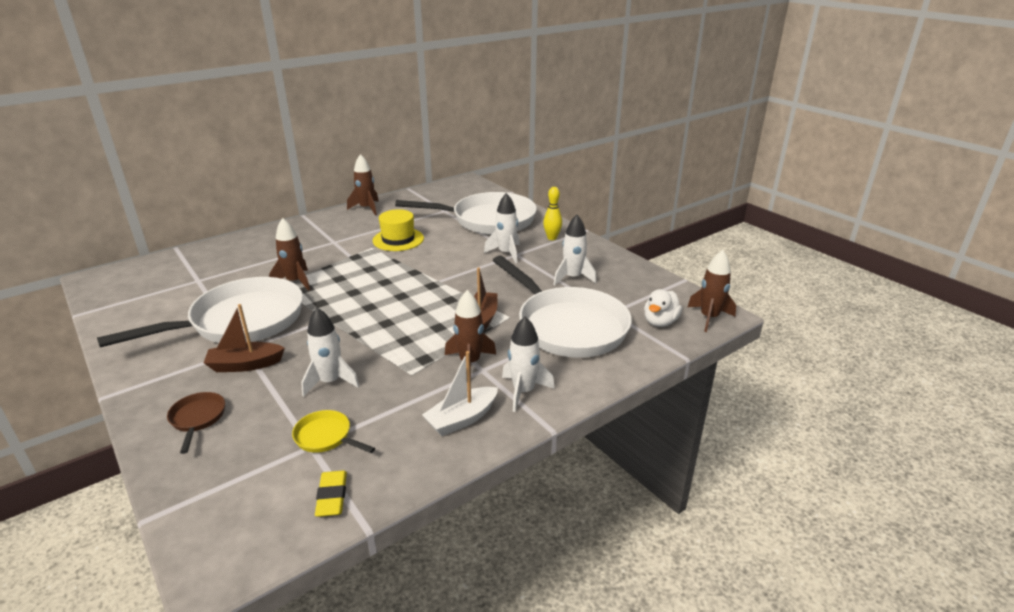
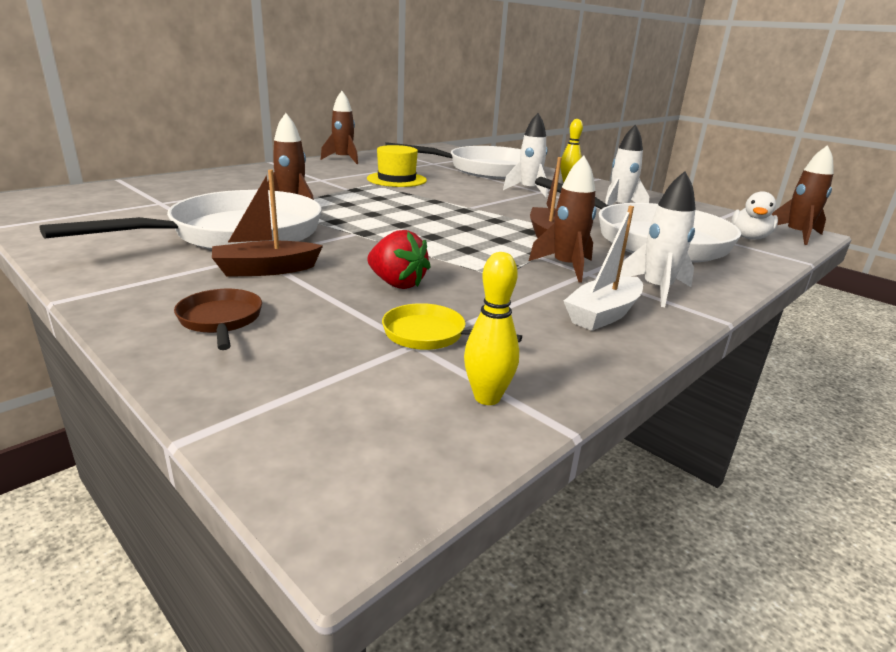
camera: 10 degrees left, 5 degrees down
white rocket [301,308,360,397] -> red strawberry [367,230,431,289]
yellow eraser [315,470,347,517] -> yellow bowling pin [464,252,519,405]

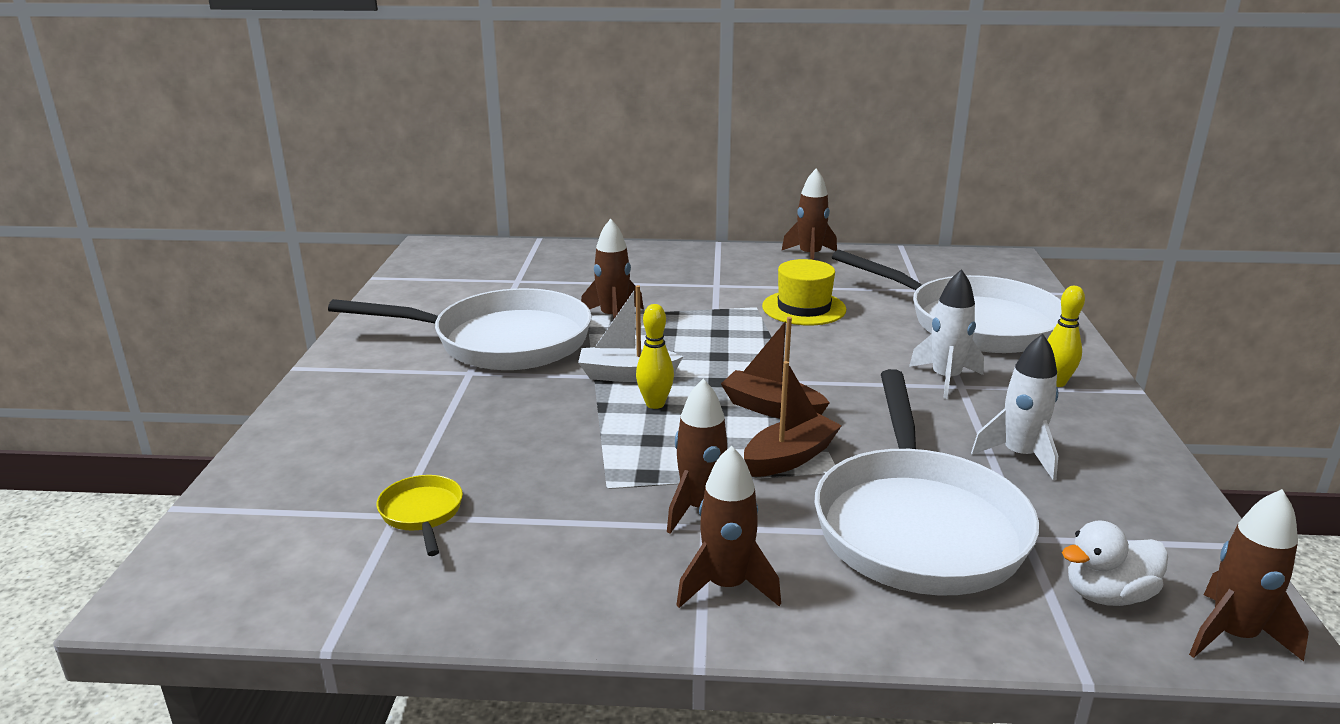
camera: 50 degrees right, 0 degrees up
brown pan [174,289,262,350] -> none
brown boat [212,170,323,277] -> brown boat moved to [721,317,830,418]
red strawberry [367,230,431,289] -> none
yellow bowling pin [464,252,519,405] -> yellow bowling pin moved to [636,304,674,409]
white boat [564,206,643,331] -> white boat moved to [578,285,683,382]
white rocket [620,171,696,307] -> brown rocket [676,446,781,608]

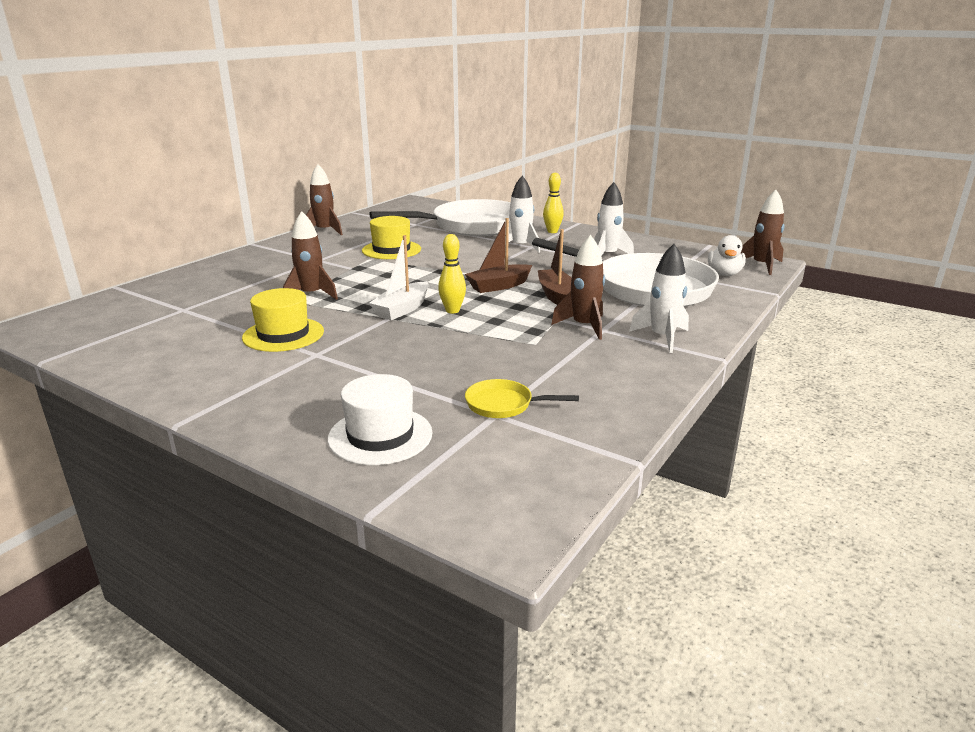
camera: 60 degrees left, 0 degrees up
white pan [328,288,592,370] -> yellow hat [242,288,324,352]
brown rocket [676,446,781,608] -> white rocket [629,244,689,353]
none -> white hat [328,374,433,465]

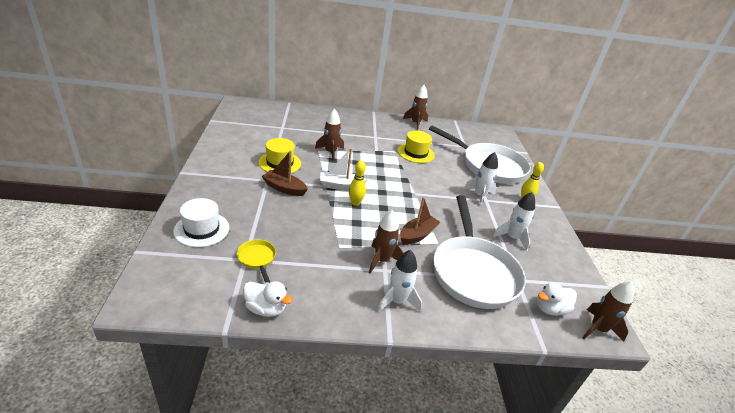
camera: 50 degrees right, 10 degrees up
brown boat [465,218,532,293] -> brown boat moved to [262,151,308,196]
none -> white duck [243,281,293,317]

